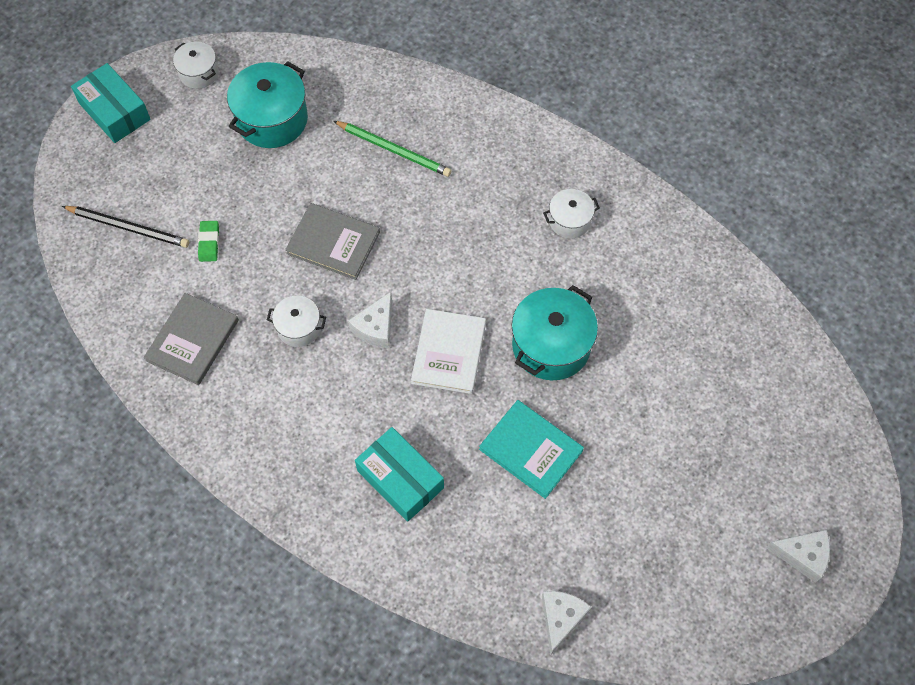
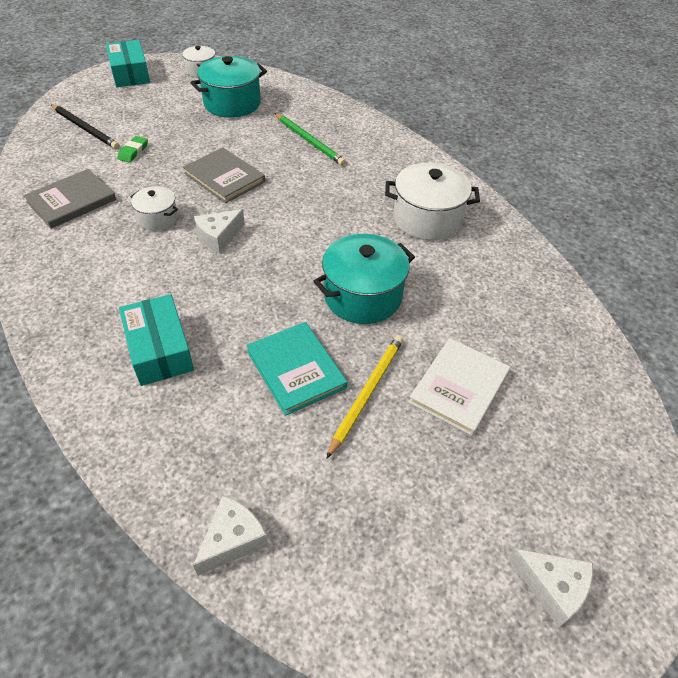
camera: 20 degrees right, 15 degrees down
white book [411,309,486,394] -> white book moved to [409,338,510,436]
white pot [543,189,600,238] -> white pot [385,163,480,240], size x1.78
none -> yellow pencil [326,335,403,459]

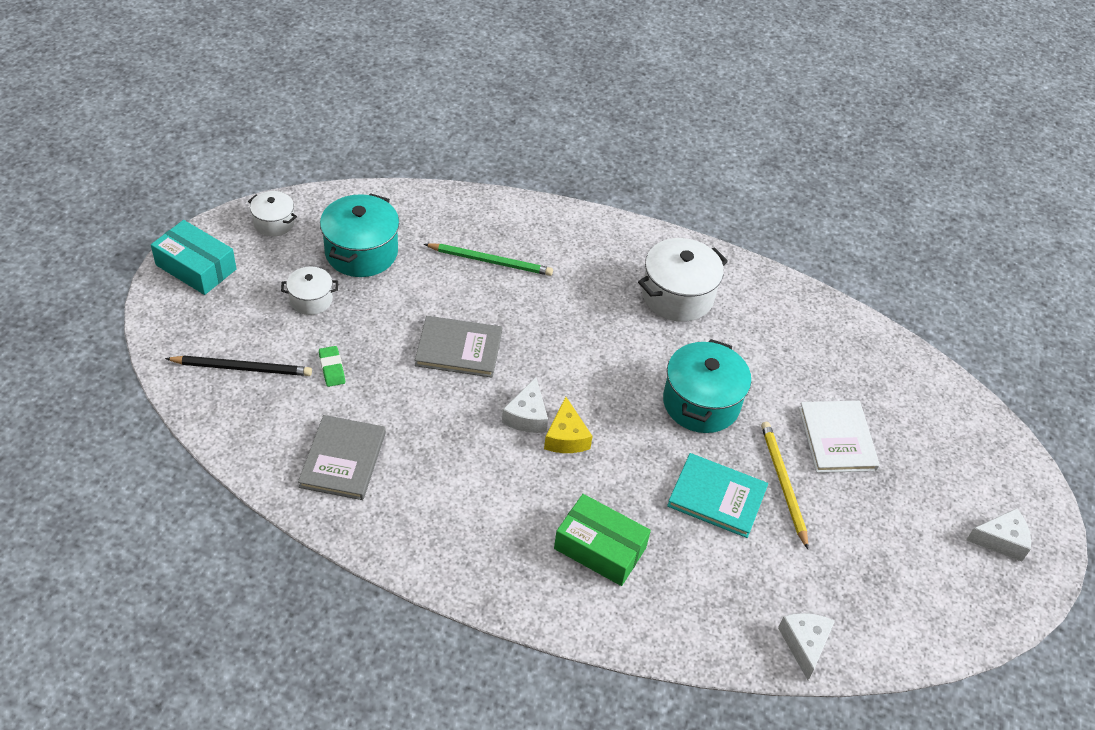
camera: 40 degrees left, 0 degrees up
turquoise box [119,294,194,386] -> green box [554,494,651,586]
white pot [130,186,178,231] -> white pot moved to [281,267,338,315]
none -> yellow cheese [544,397,593,453]

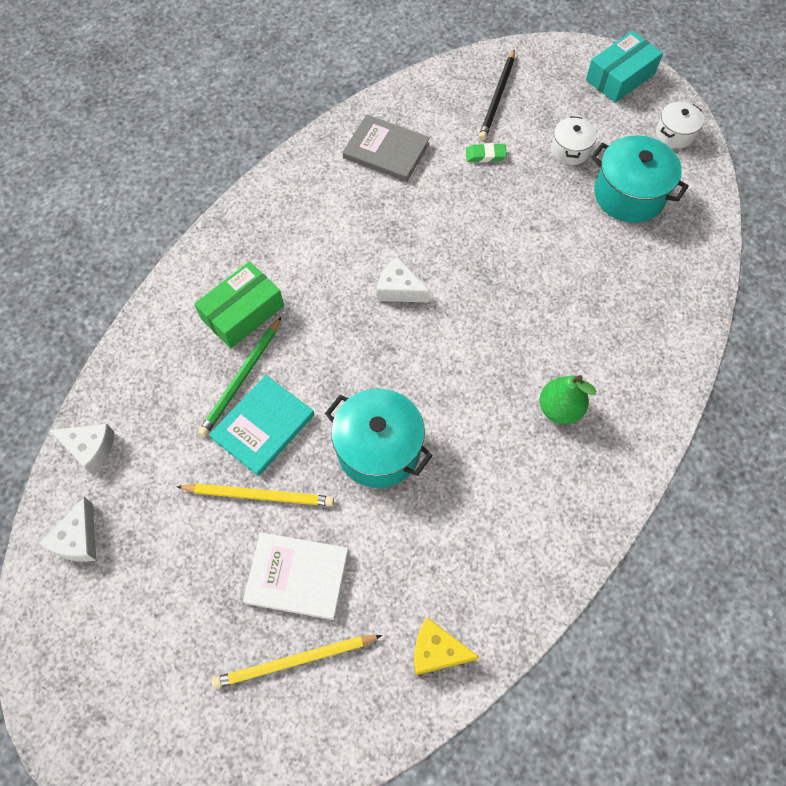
camera: 110 degrees right, 15 degrees up
grey book [415,316,502,378] -> none
green pencil [424,244,553,276] -> green pencil moved to [198,317,281,437]
yellow cheese [544,397,593,453] -> yellow cheese moved to [414,617,479,675]
white pot [638,238,728,322] -> none
white cheese [966,508,1031,561] -> white cheese moved to [39,497,96,562]
none -> yellow pencil [212,635,382,689]
none -> green pear [540,375,596,424]

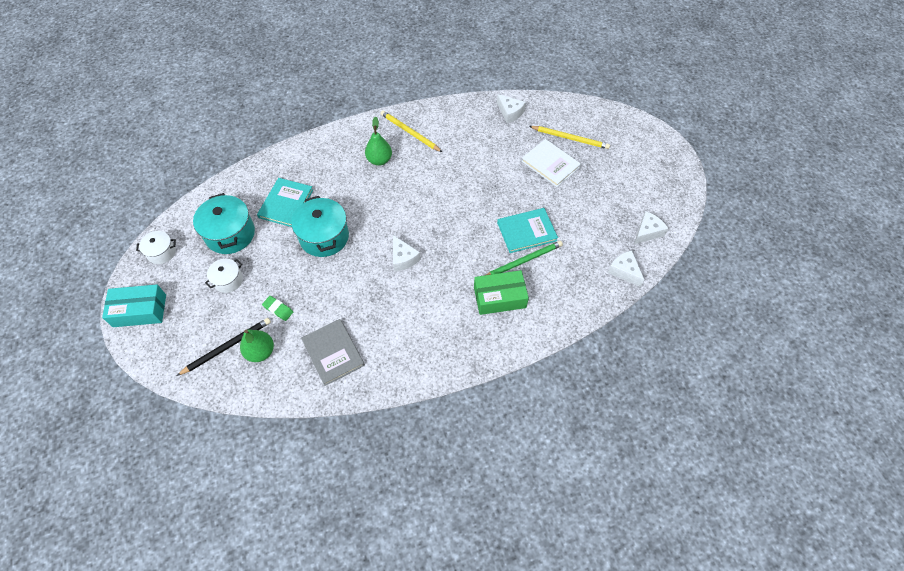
camera: 145 degrees left, 5 degrees down
yellow pencil [176,483,334,506] -> yellow pencil moved to [380,110,442,152]
turquoise pot [325,388,433,488] -> turquoise pot moved to [291,196,349,257]
yellow cheese [414,617,479,675] -> white cheese [497,94,526,123]
none -> green pear [240,329,274,362]
none -> turquoise book [257,178,313,227]

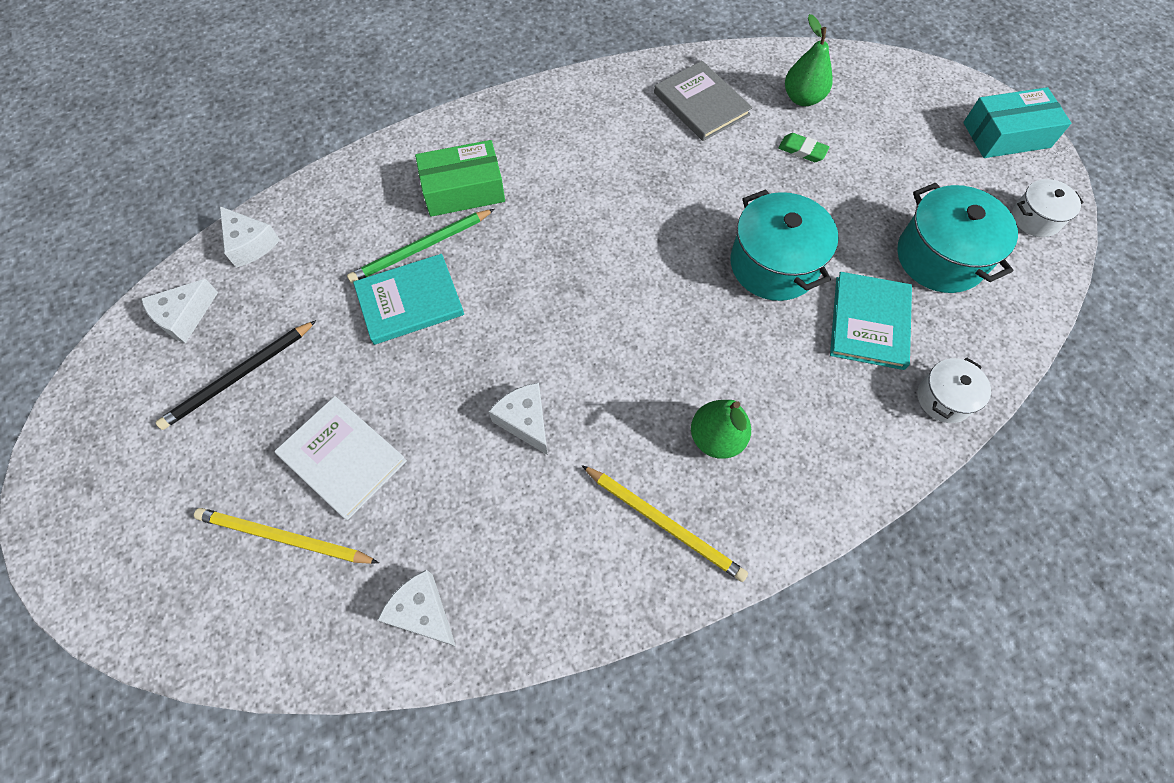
camera: 175 degrees right, 5 degrees up
black pencil [177,318,271,376] -> black pencil moved to [156,320,317,430]
white pot [205,259,243,293] -> white pot moved to [918,358,991,423]
white cheese [393,235,421,271] -> white cheese moved to [489,383,548,455]

